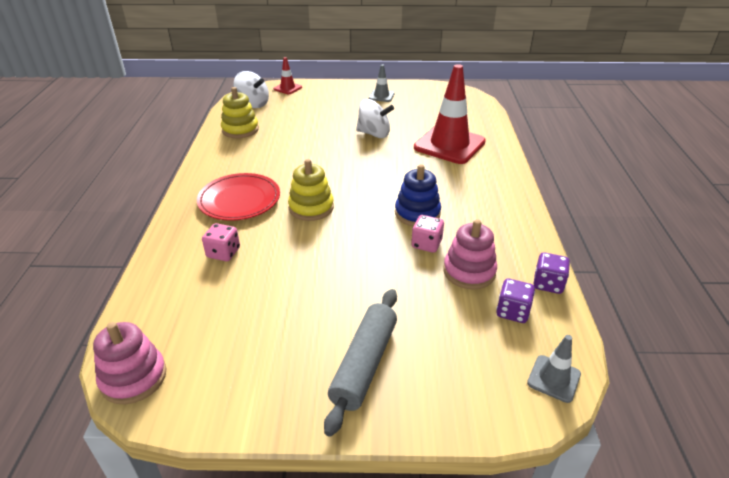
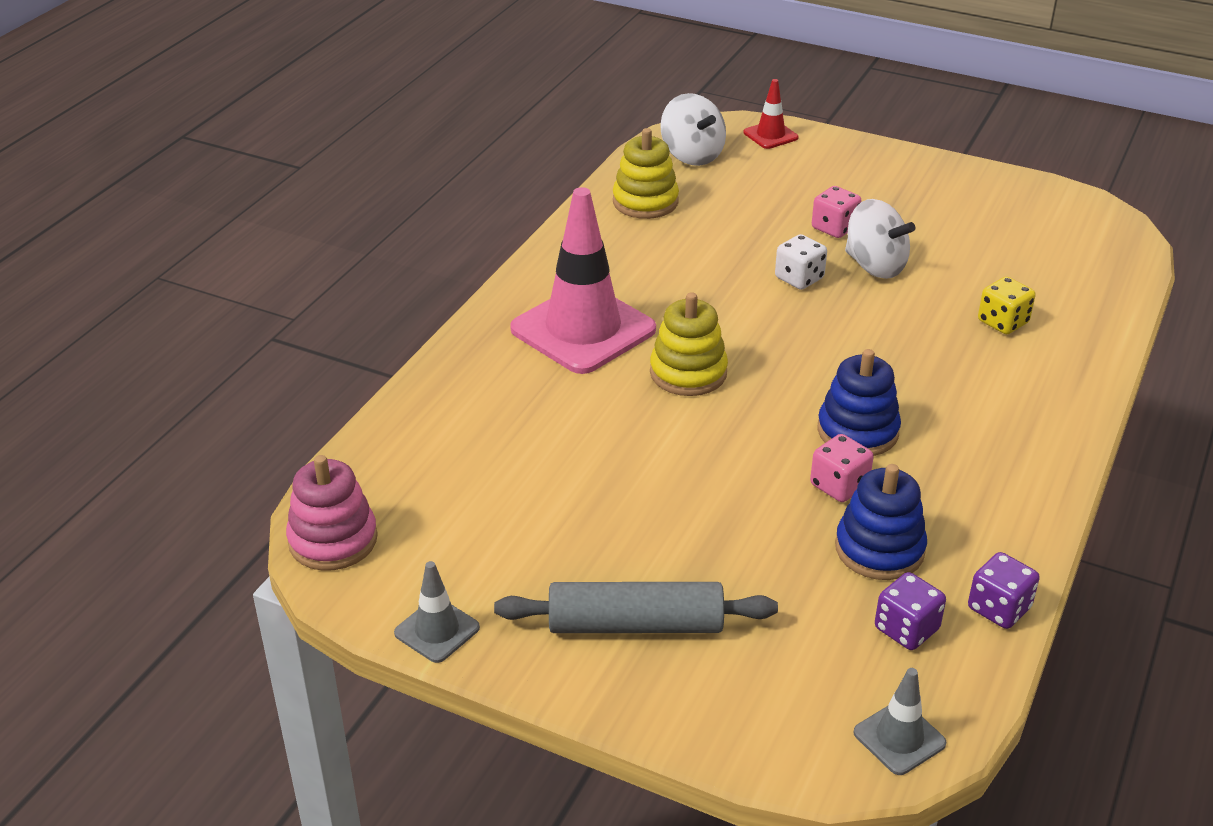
camera: 25 degrees right, 0 degrees up
red plate [197,173,280,221] -> pink traffic cone [510,187,656,374]
pink dice [202,223,240,261] -> pink dice moved to [812,186,862,238]
grey rolling pin [324,289,397,437] -> grey rolling pin turned 45 degrees clockwise [494,582,778,633]
grey traffic cone [369,65,394,102] -> grey traffic cone moved to [394,561,480,663]
red traffic cone [414,64,486,164] -> yellow dice [978,276,1036,335]
pink stacking toy [443,219,497,289] -> blue stacking toy [835,464,927,580]
none -> white dice [775,234,827,290]

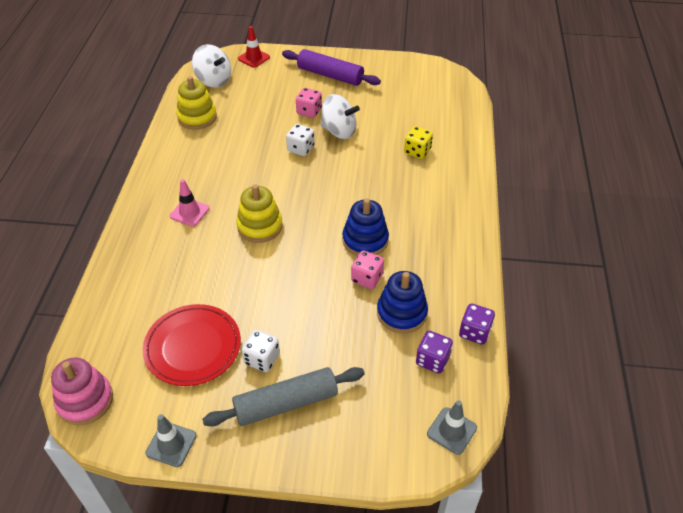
camera: 20 degrees left, 10 degrees up
pink traffic cone [510,187,656,374] -> pink traffic cone [170,179,209,227], size x0.46
none -> red plate [142,304,241,386]
none -> white dice [242,330,280,372]
none -> purple rolling pin [282,49,381,86]

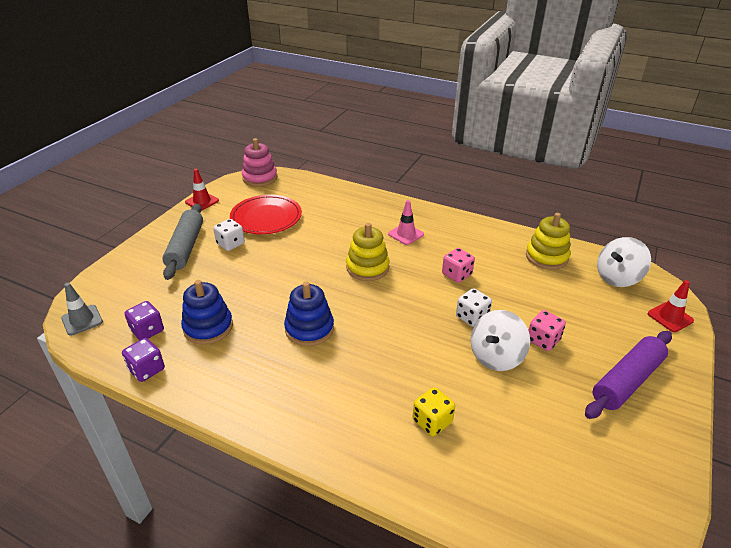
camera: 110 degrees right, 10 degrees down
grey traffic cone [145,414,197,467] -> red traffic cone [185,169,219,211]
pink dice [351,250,384,289] -> pink dice moved to [442,248,475,283]

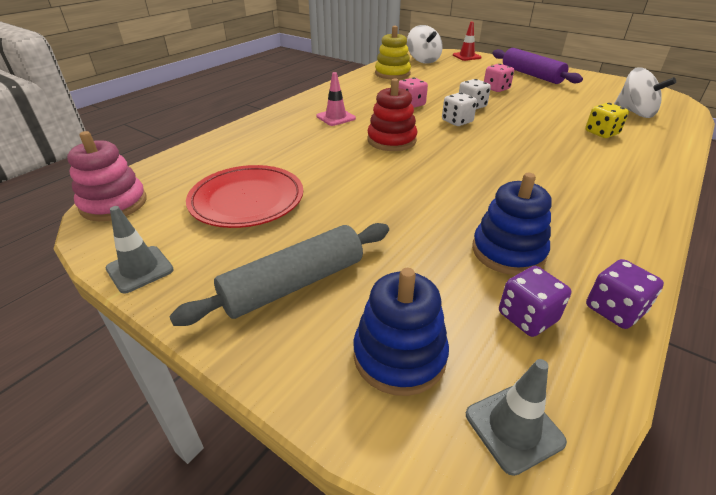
camera: 80 degrees left, 0 degrees up
grey rolling pin [162,204,203,280] -> grey rolling pin turned 45 degrees counterclockwise [169,223,389,326]
red traffic cone [185,169,219,211] -> grey traffic cone [106,206,174,294]
white dice [213,219,245,251] -> white dice moved to [442,92,477,126]
blue stacking toy [284,281,334,346] -> blue stacking toy moved to [353,268,449,396]
yellow stacking toy [346,223,390,281] -> red stacking toy [367,78,417,151]
white spinning top [471,310,530,371] -> white spinning top moved to [614,67,676,118]

